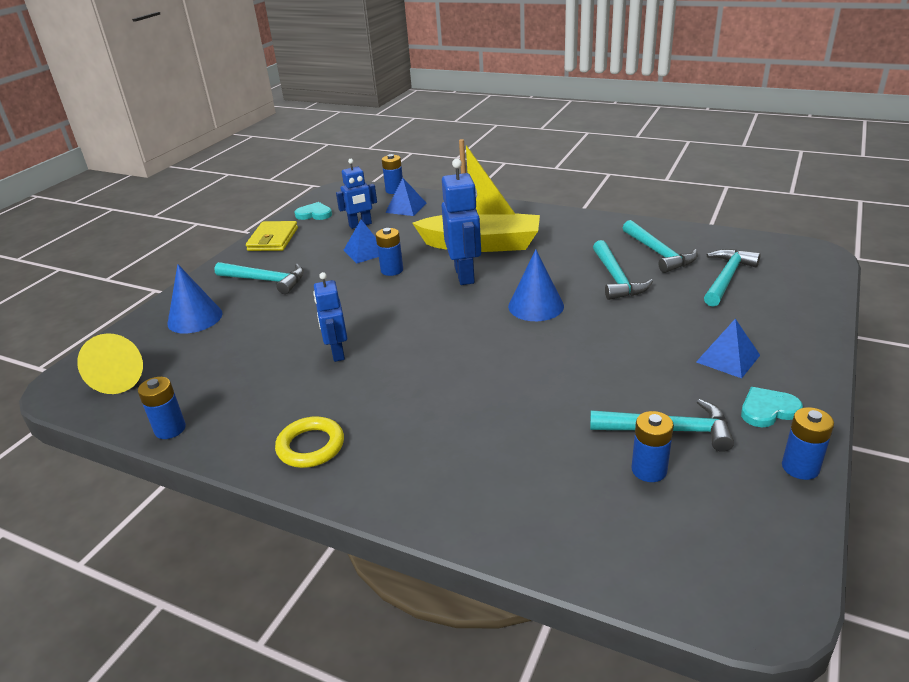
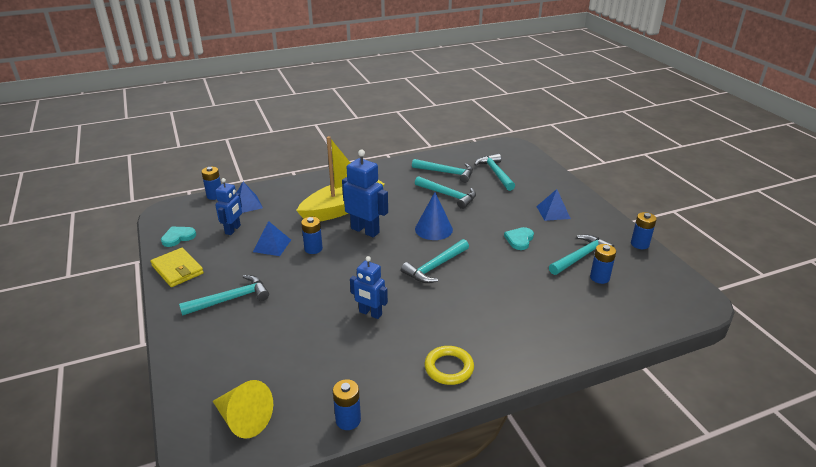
camera: 50 degrees left, 0 degrees up
blue cone [168,264,222,333] -> none
turquoise heart [741,387,803,427] -> turquoise heart moved to [504,227,534,250]
none -> turquoise hammer [401,239,469,283]

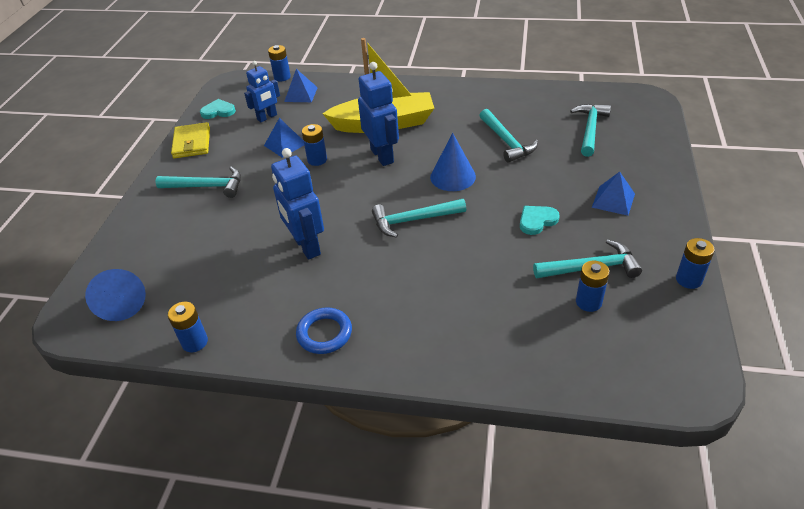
camera: 35 degrees right, 10 degrees up
yellow cone [213,380,273,439] -> blue cone [85,269,146,321]
blue robot [350,256,388,319] -> blue robot [271,148,324,260], size x1.52
turquoise hammer [412,159,473,183] -> none
yellow ring [425,346,474,385] -> blue ring [296,307,352,354]

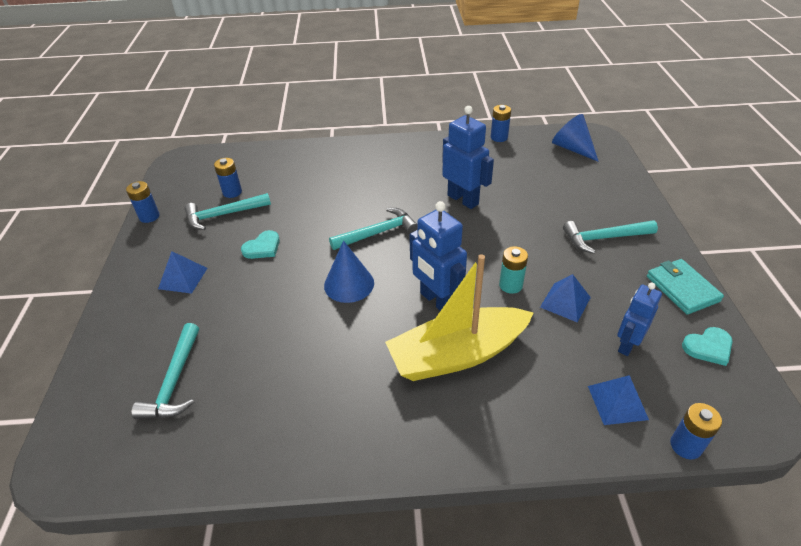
camera: 165 degrees right, 0 degrees up
yellow wallet [171,122,210,158] -> turquoise wallet [647,259,724,315]
blue ring [296,307,352,354] -> none
blue battery [302,124,327,166] -> turquoise battery [499,246,528,294]
turquoise hammer [479,109,538,163] -> none

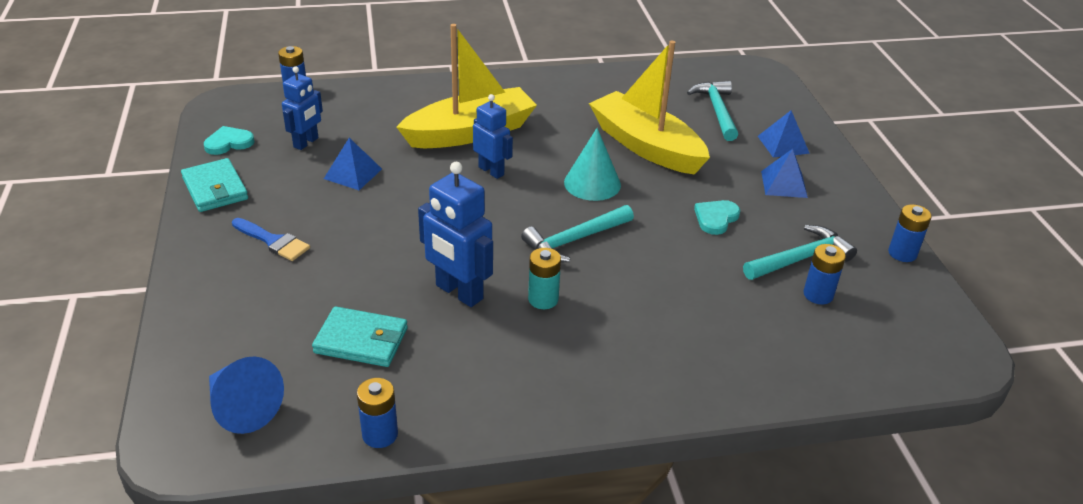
camera: 170 degrees right, 5 degrees down
blue cone [324,241,374,303] -> turquoise cone [564,128,621,201]
blue robot [410,201,467,311] -> blue robot [473,94,513,179], size x0.66
turquoise battery [499,246,528,294] -> turquoise battery moved to [528,248,561,309]
turquoise hammer [563,221,658,254] -> blue brush [232,218,310,261]
blue pyramid [588,375,649,425] -> blue pyramid moved to [758,111,810,158]
none -> turquoise wallet [312,306,408,367]
none -> yellow boat [589,41,710,175]

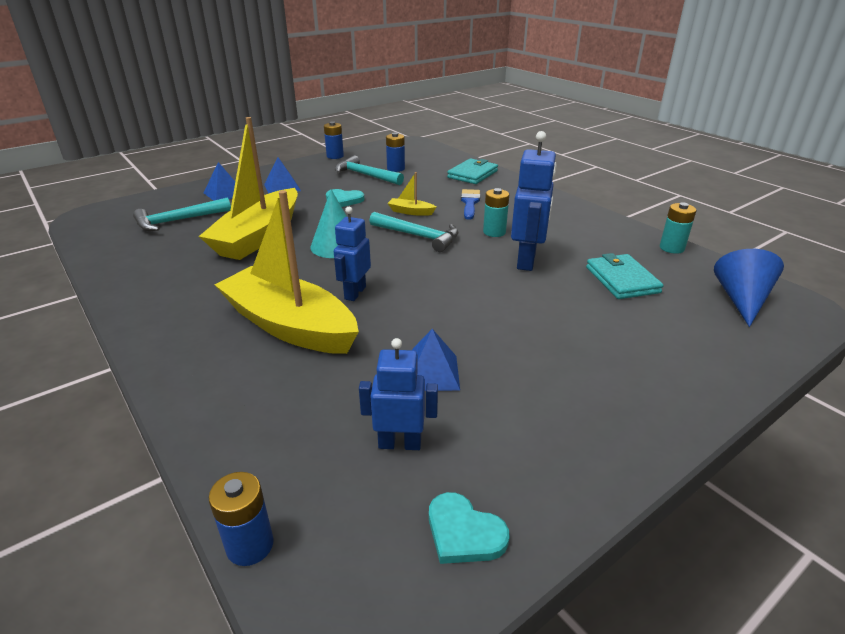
camera: 115 degrees left, 5 degrees down
turquoise wallet [181,158,248,212] -> turquoise wallet moved to [447,158,498,184]
blue brush [232,218,310,261] -> blue brush moved to [461,189,480,220]
blue battery [357,378,398,448] -> turquoise battery [660,202,696,254]
none -> yellow boat [388,172,436,216]

